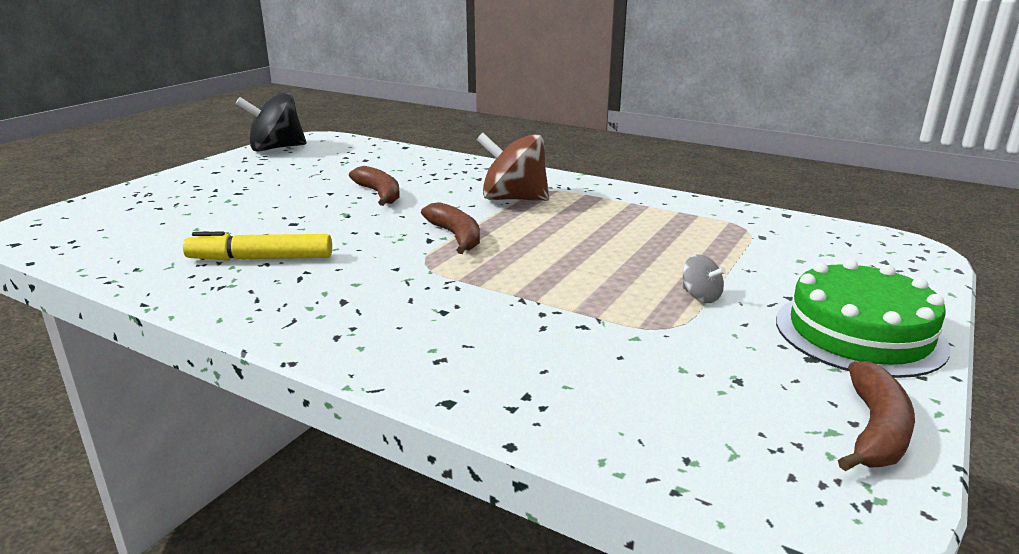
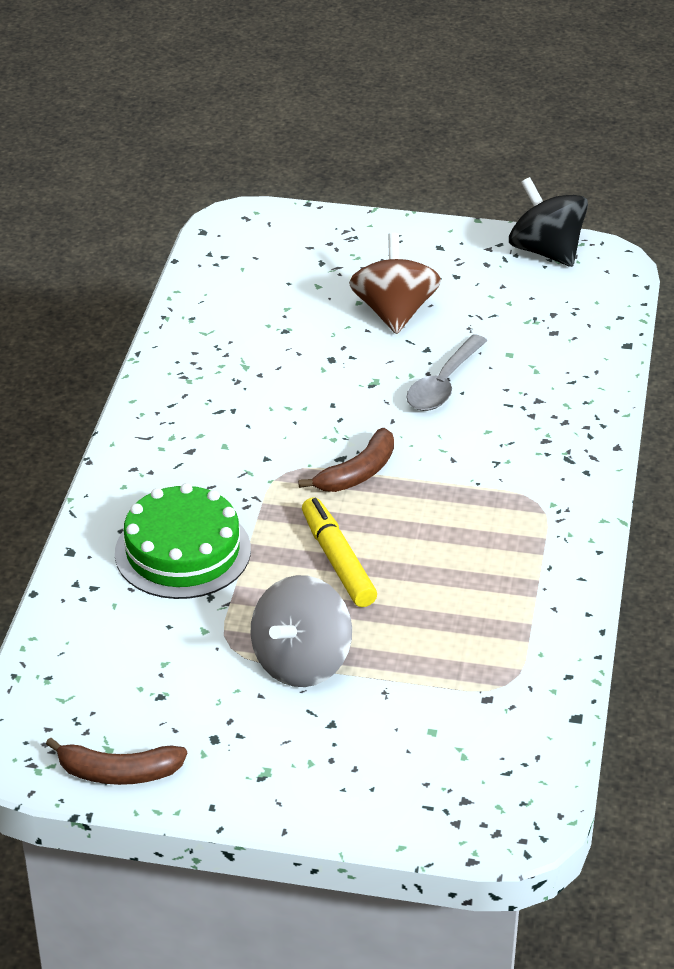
camera: 70 degrees right, 15 degrees up
yellow marker [183,232,332,261] -> yellow marker moved to [302,497,377,607]
brown banana [349,166,400,206] -> grey spoon [407,334,487,411]
brown spinning top [477,133,549,201] -> brown spinning top moved to [349,233,441,334]
grey spinning top [683,254,726,303] -> grey spinning top [251,575,352,687], size x2.19
green cake [776,259,950,378] -> green cake moved to [115,483,251,599]

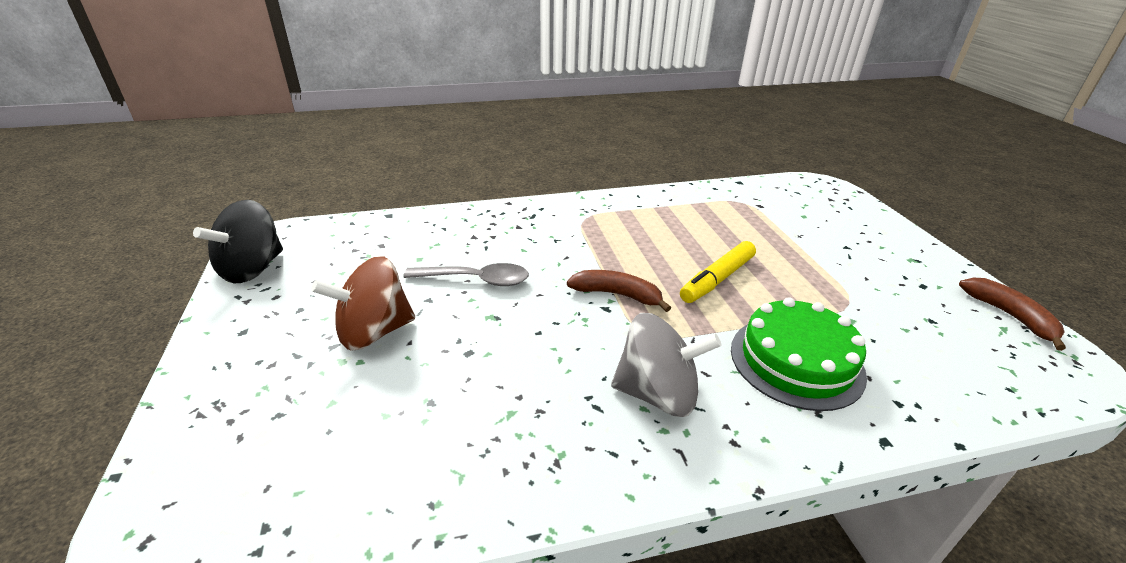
camera: 115 degrees left, 5 degrees down
grey spinning top [251,575,352,687] -> grey spinning top moved to [611,313,721,417]

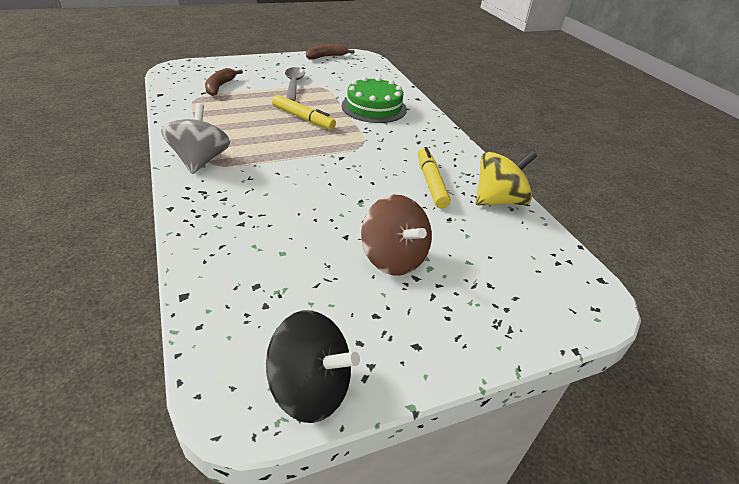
camera: 100 degrees left, 5 degrees up
grey spoon [403,263,529,286] -> grey spoon moved to [285,67,305,101]
brown banana [567,270,671,312] -> brown banana moved to [205,68,243,96]
grey spinning top [611,313,721,417] -> grey spinning top moved to [161,103,230,174]
none -> yellow marker [418,147,451,209]
none -> yellow spinning top [476,151,537,206]

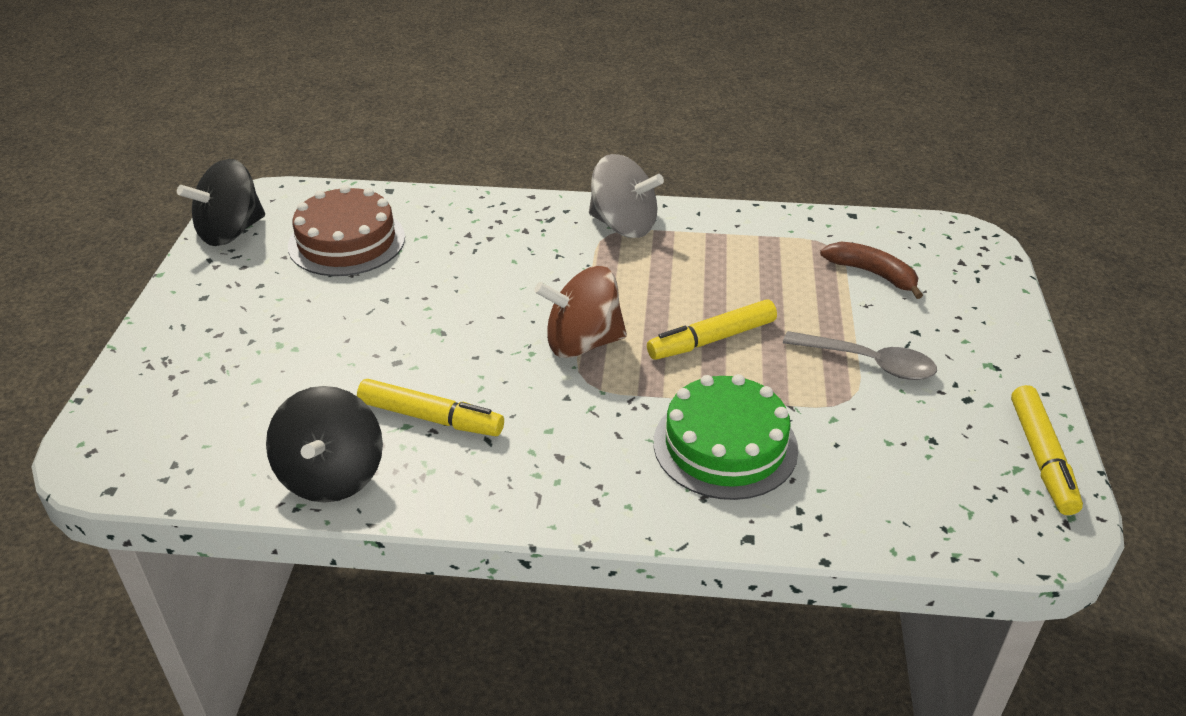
camera: 120 degrees right, 0 degrees up
brown banana [306,44,354,59] -> yellow marker [1011,385,1083,515]
brown spinning top [361,195,432,276] -> brown spinning top moved to [534,266,627,358]
yellow spinning top [476,151,537,206] -> black spinning top [266,386,383,503]
none -> brown cake [288,185,405,276]

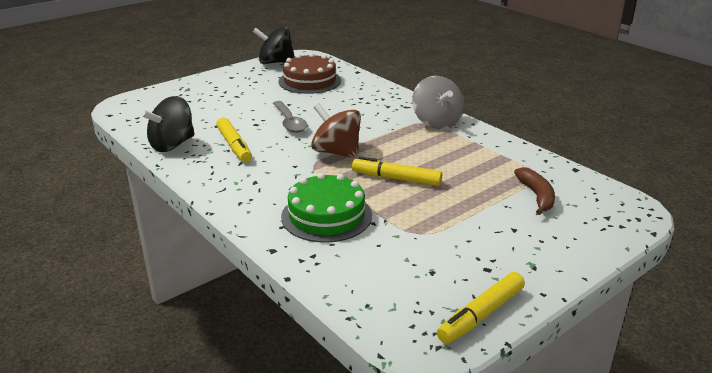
camera: 45 degrees right, 10 degrees down
grey spoon [783,331,937,380] -> grey spoon moved to [273,101,308,133]

